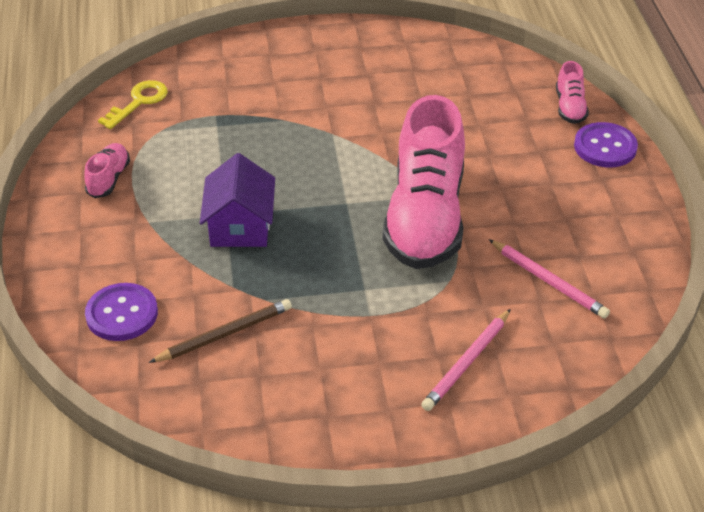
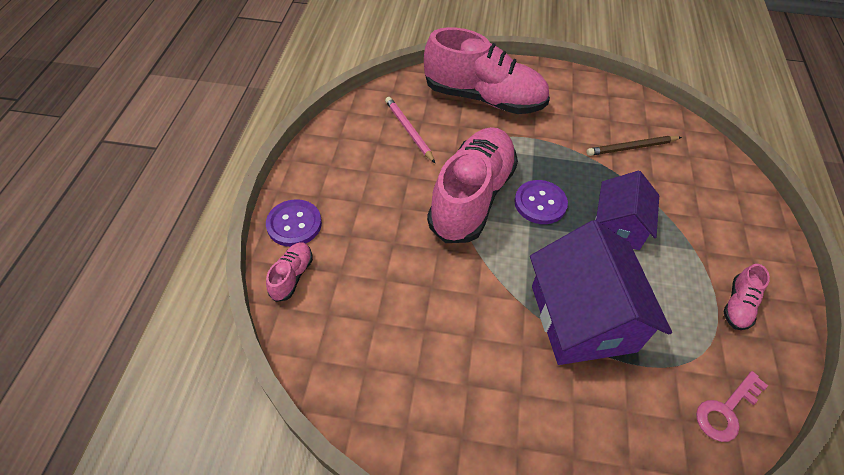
camera: 165 degrees left, 10 degrees up
purple button [85,283,158,341] -> purple button moved to [515,180,568,224]
yellow key [98,80,168,129] -> pink key [696,371,768,442]
pink pencil [421,309,511,411] -> pink shoe [424,27,550,114]
none -> purple house [530,220,672,365]

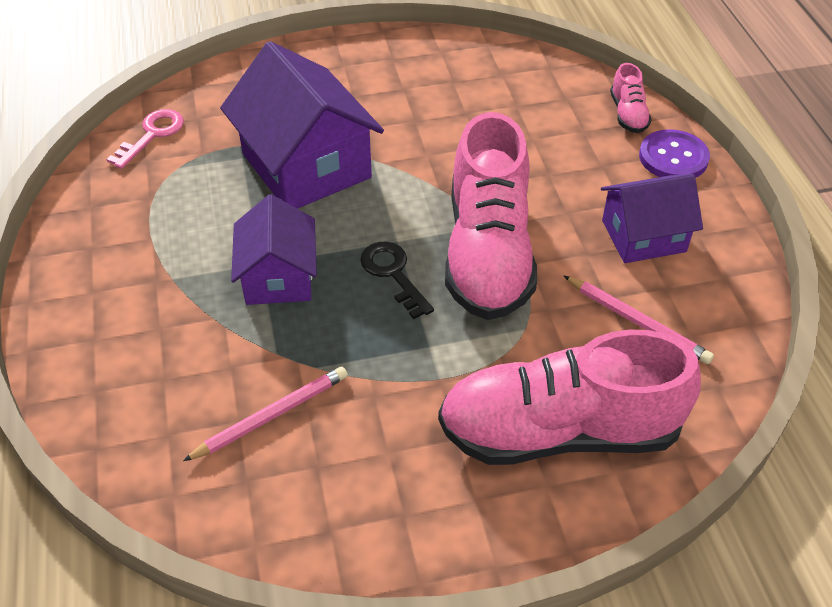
camera: 160 degrees right, 5 degrees down
purple button [515,180,568,224] -> black key [360,241,434,319]
brown pencil [586,136,682,156] -> pink pencil [183,367,348,461]
pink shoe [724,264,770,330] -> none
none -> purple house [601,174,703,263]

